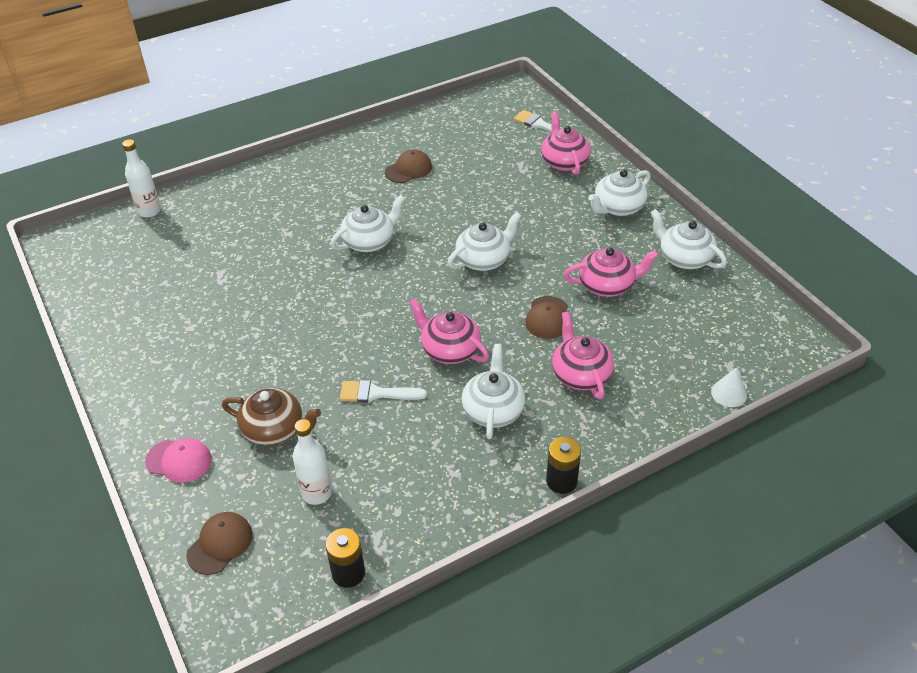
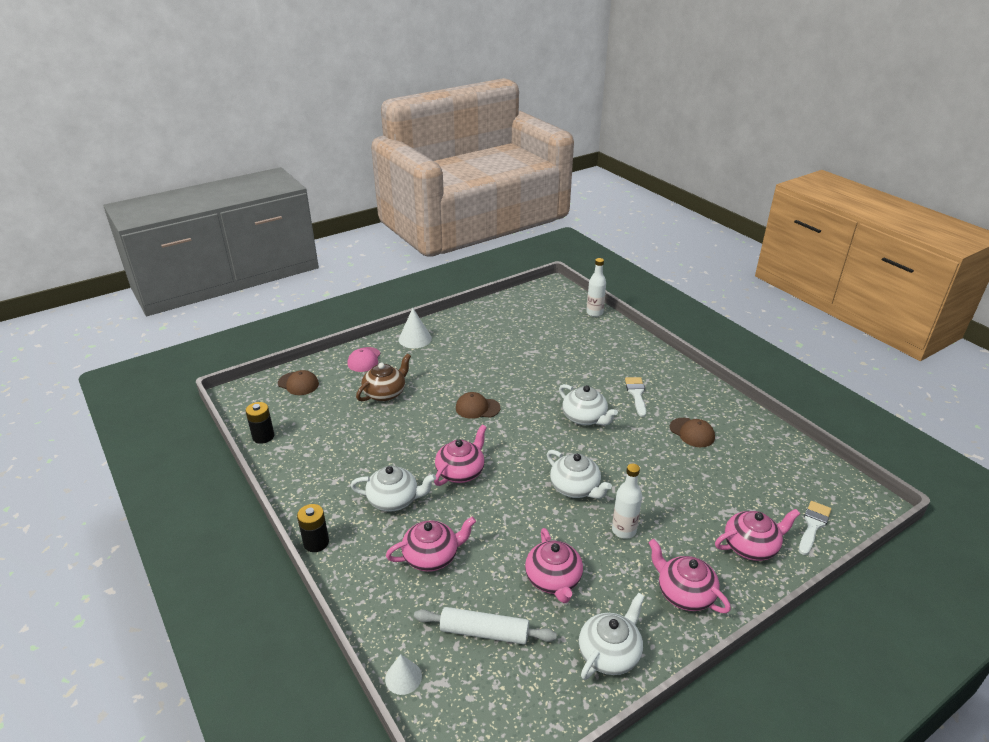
camera: 85 degrees right, 10 degrees down
brown teapot [222,388,321,446] -> brown teapot turned 150 degrees counterclockwise [356,353,411,401]
white bottle [293,419,332,505] -> white bottle moved to [612,464,642,539]
white brush [340,380,427,403] -> white brush moved to [625,377,646,417]
brown cap [525,296,568,339] -> brown cap moved to [456,392,500,419]
white teapot [588,169,651,216] -> pink teapot [648,539,731,613]
none -> white cone [399,308,432,348]
none -> white rolling pin [414,607,557,644]

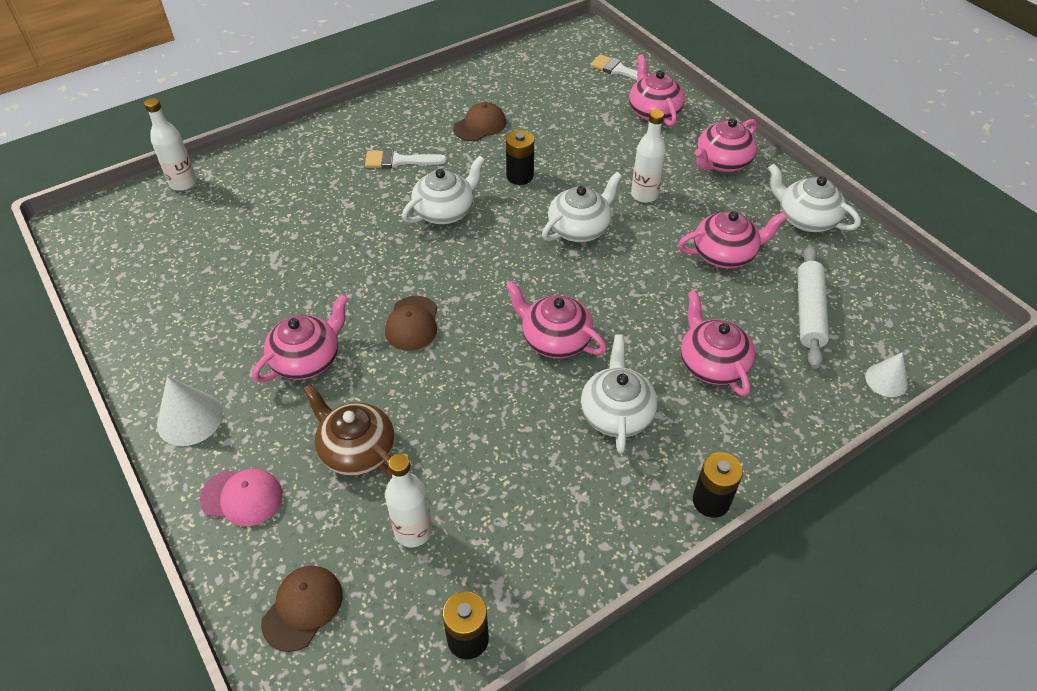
camera: 90 degrees left, 15 degrees up
none -> pink teapot [252,294,348,382]
none -> white bottle [385,454,432,547]
none -> black battery [506,130,534,185]

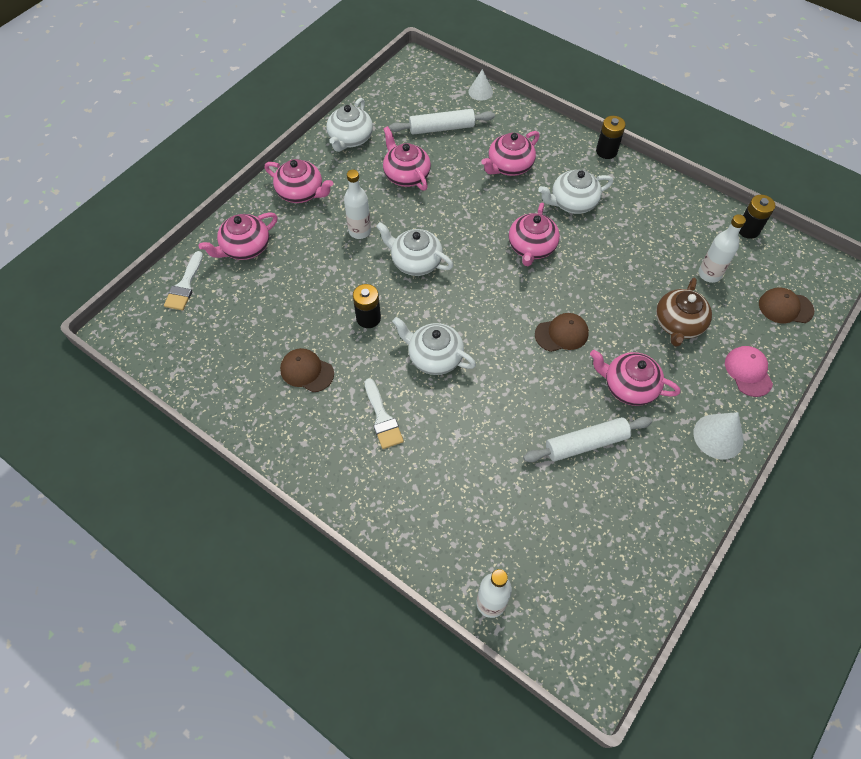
camera: 110 degrees left, 10 degrees up
none -> white rolling pin [523,417,652,462]

